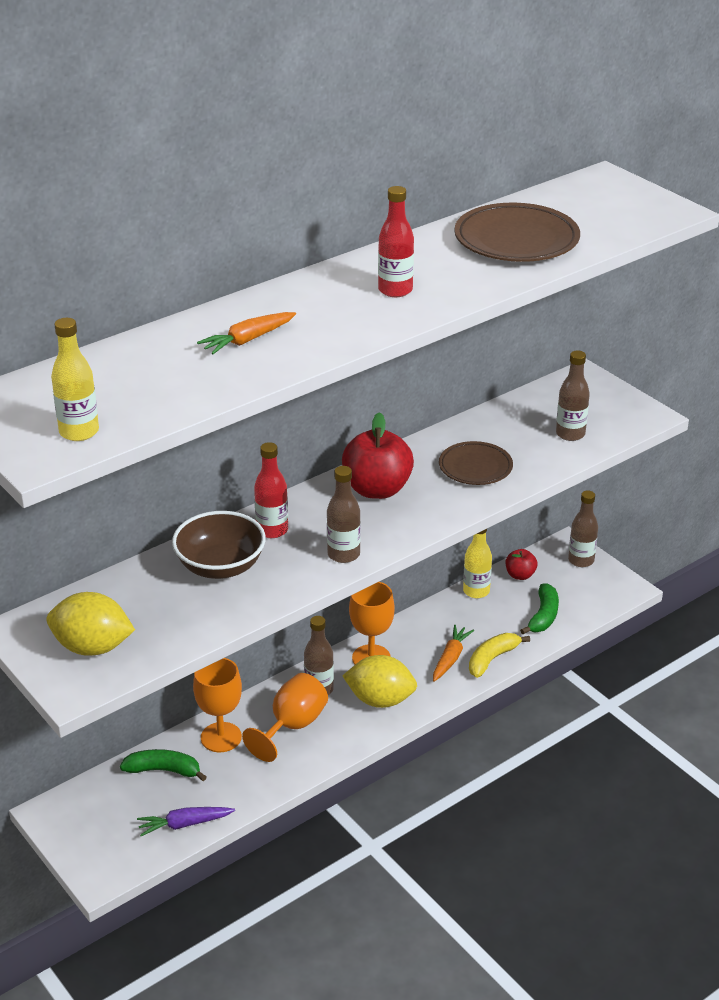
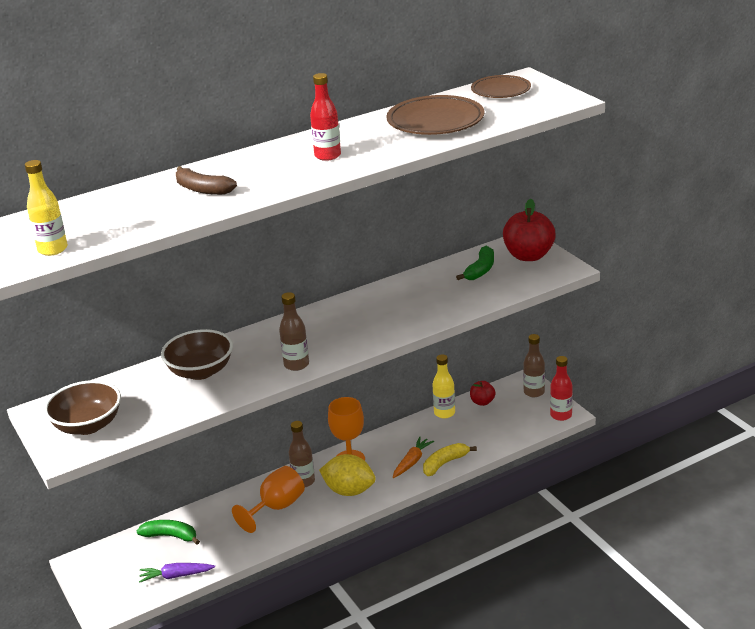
camera: 10 degrees right, 5 degrees down
yellow lemon [47,592,135,656] -> brown bowl [44,380,121,435]
orange goblet [193,658,242,752] -> none
orange carrot [197,312,296,355] -> brown banana [176,166,237,195]
red bottle [254,442,288,538] -> red bottle moved to [550,356,573,421]
red apple [342,412,414,499] -> red apple moved to [503,199,556,261]
brown plate [439,441,513,485] -> brown plate moved to [471,75,531,98]
green banana [520,583,559,634] -> green banana moved to [456,246,494,280]
brown bottle [556,350,590,441] -> none

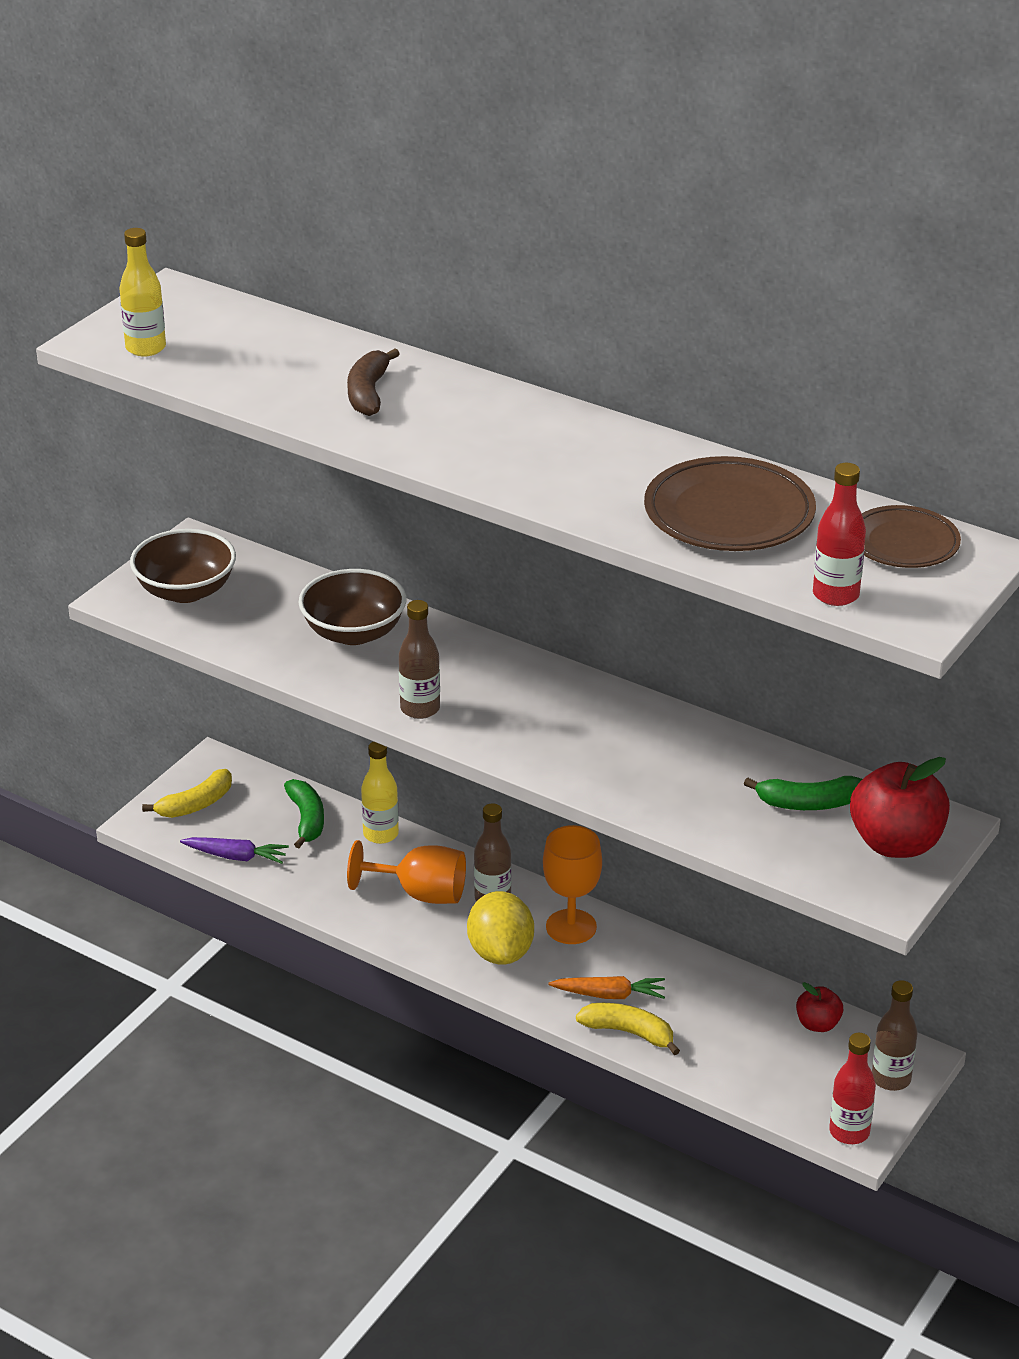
camera: 60 degrees right, 5 degrees up
purple carrot [139,563,215,583] -> purple carrot turned 135 degrees clockwise [180,837,289,864]
red bottle [310,73,341,161] -> red bottle moved to [813,463,866,606]
yellow bottle [432,354,455,418] -> yellow bottle moved to [361,742,399,844]
none -> yellow banana [142,769,232,818]

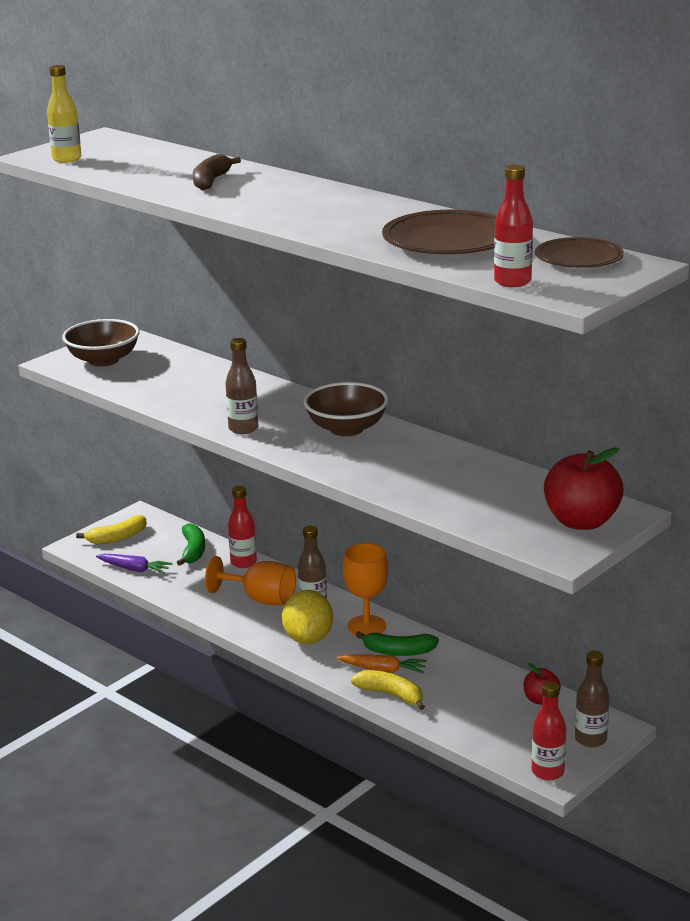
camera: 10 degrees right, 10 degrees down
brown bowl [299,569,407,645] -> brown bowl moved to [304,382,389,436]
yellow bottle [361,742,399,844] -> red bottle [228,486,257,568]
green banana [744,776,862,810] -> green banana moved to [356,631,439,656]

